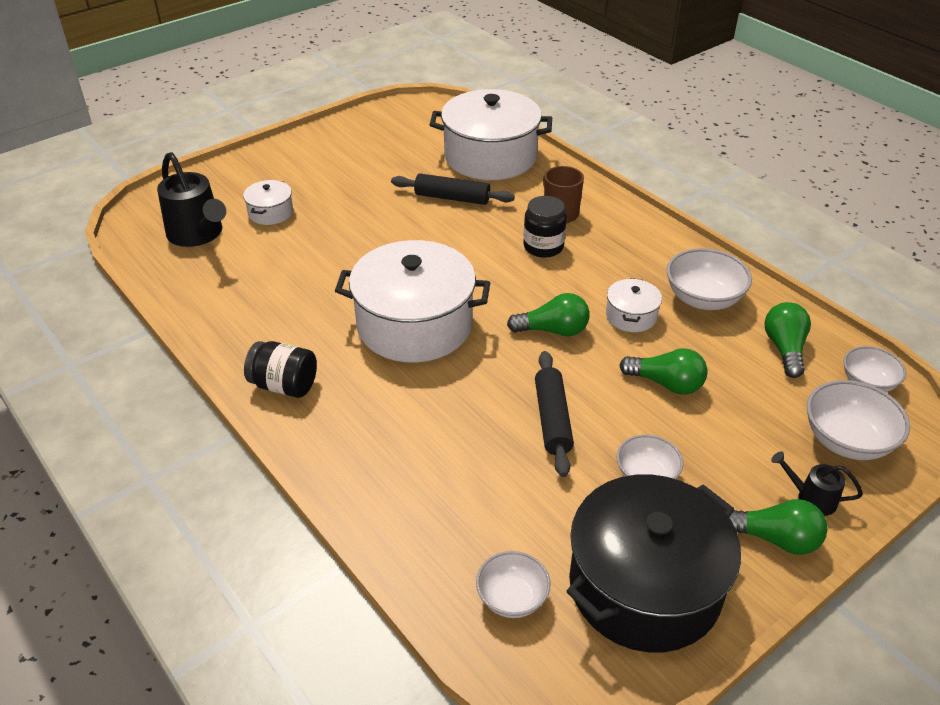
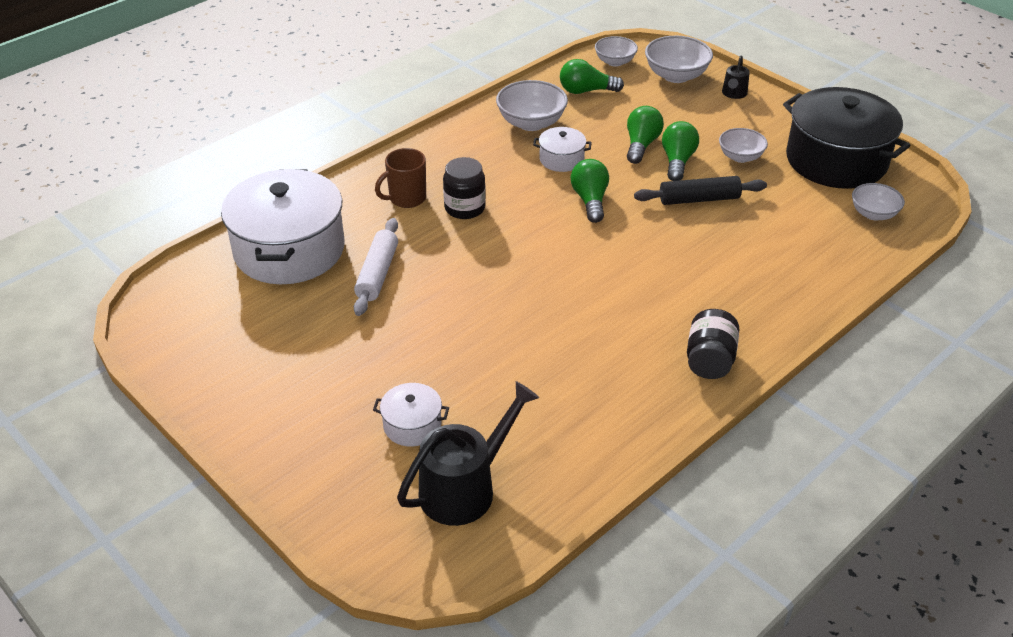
camera: 95 degrees left, 0 degrees up
white pot [335,240,490,363] -> none
black rolling pin [391,173,515,205] -> white rolling pin [354,218,398,316]
green light bulb [730,499,828,555] -> green light bulb moved to [662,121,699,181]

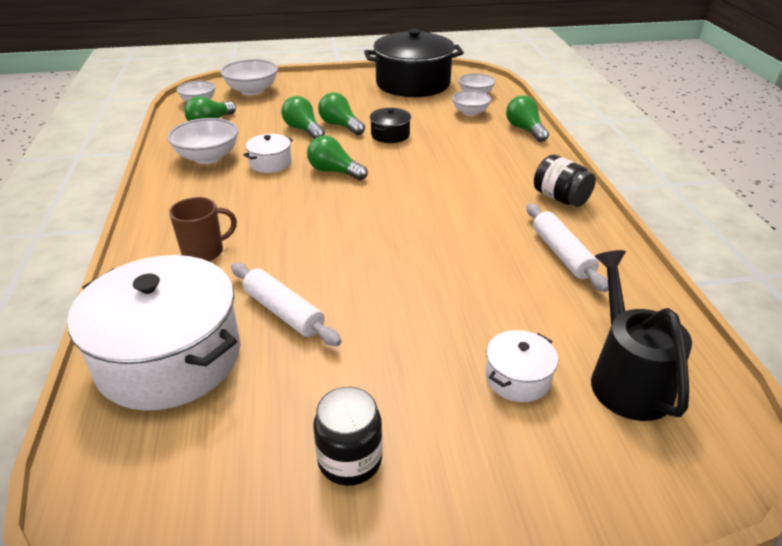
camera: 55 degrees left, 5 degrees down
brown mug [375,148,426,208] -> brown mug turned 120 degrees counterclockwise [169,197,237,261]
black jar [443,157,486,219] -> black jar moved to [313,387,383,486]
black rolling pin [634,176,767,205] -> black pot [370,108,411,143]
white bowl [719,128,768,163] -> white bowl moved to [452,90,491,116]
black watering can [722,56,750,99] -> none
none -> green light bulb [506,95,549,142]
none -> white rolling pin [527,203,608,292]

